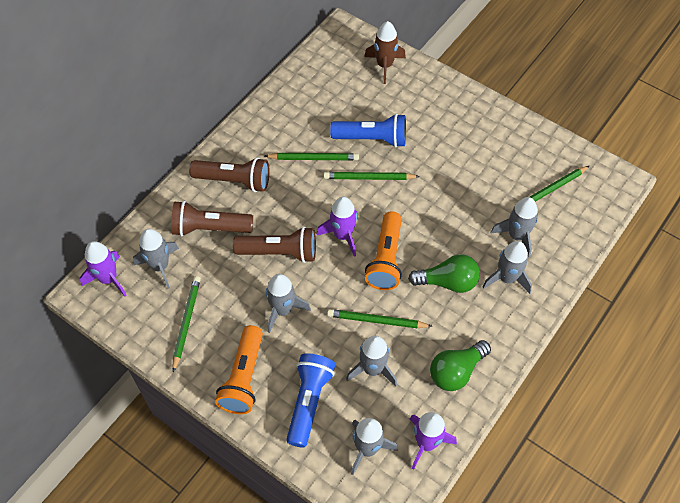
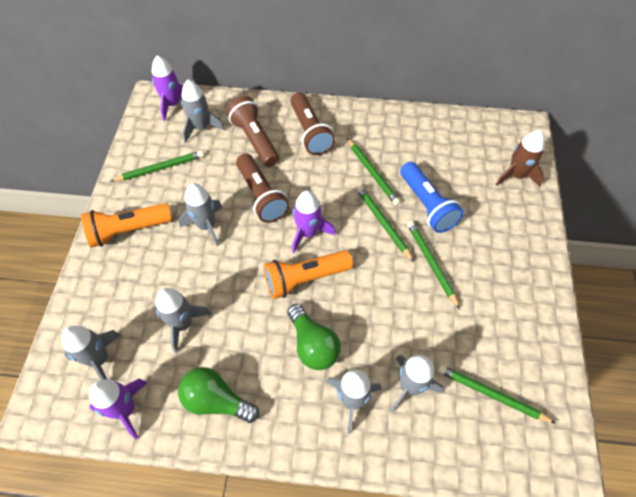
camera: 60 degrees right, 0 degrees up
blue flashlight [286,353,336,448] -> none
green pencil [327,309,433,328] -> green pencil moved to [407,221,460,309]

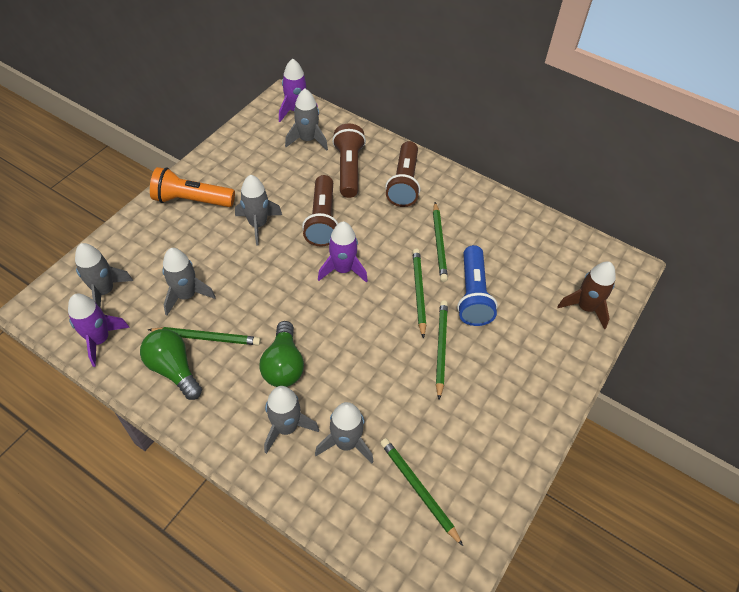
camera: 25 degrees right, 5 degrees down
green pencil [110,151,204,181] -> green pencil moved to [147,327,261,345]
orange flashlight [264,250,353,299] -> none

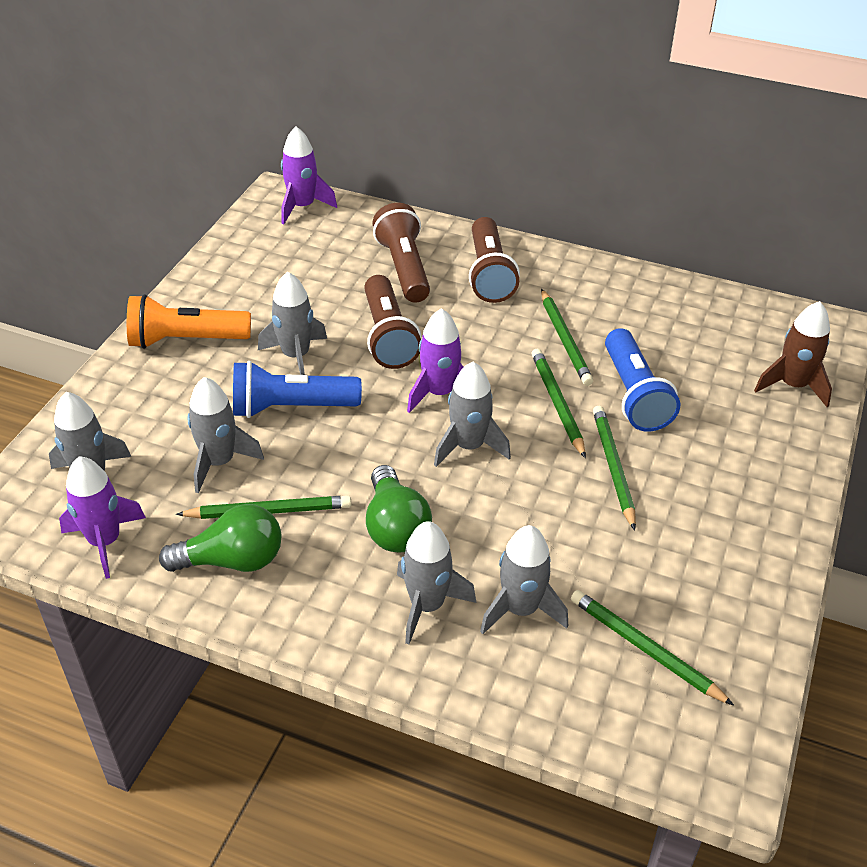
camera: 10 degrees left, 10 degrees down
green light bulb [140,329,202,400] -> green light bulb turned 135 degrees clockwise [159,504,282,572]
grey rocket [285,89,328,150] -> grey rocket moved to [434,362,511,467]
none -> blue flashlight [233,361,362,418]

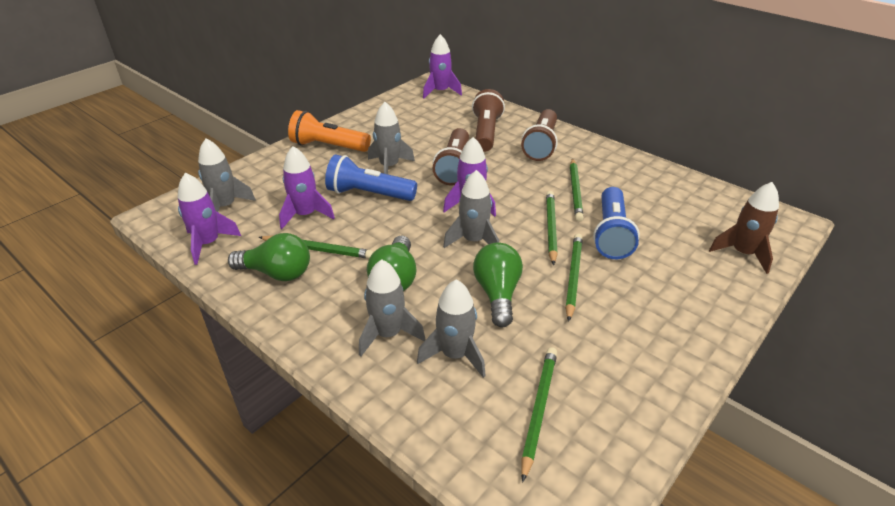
camera: 20 degrees right, 5 degrees down
grey rocket [187,377,264,493] -> purple rocket [279,146,335,229]
green pencil [571,590,734,706] -> green pencil turned 45 degrees clockwise [521,347,557,483]
none -> green light bulb [473,242,523,328]

